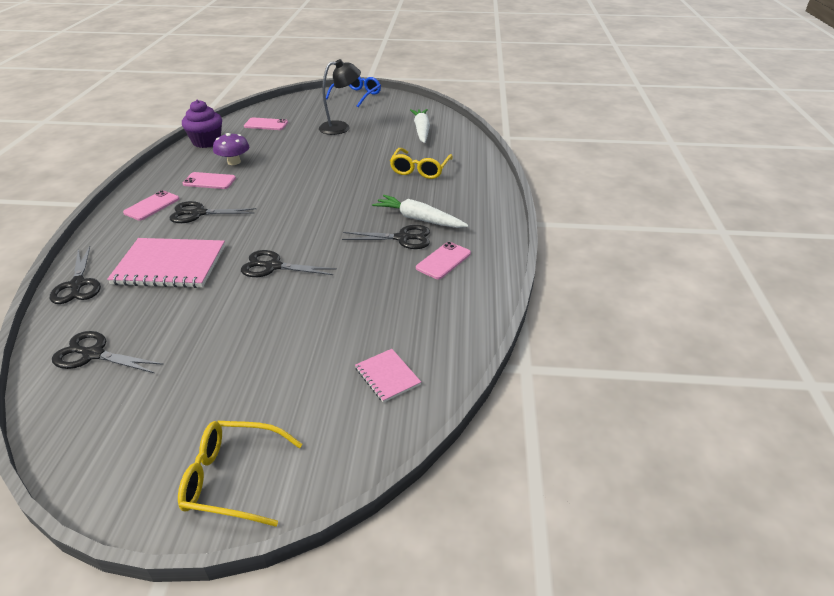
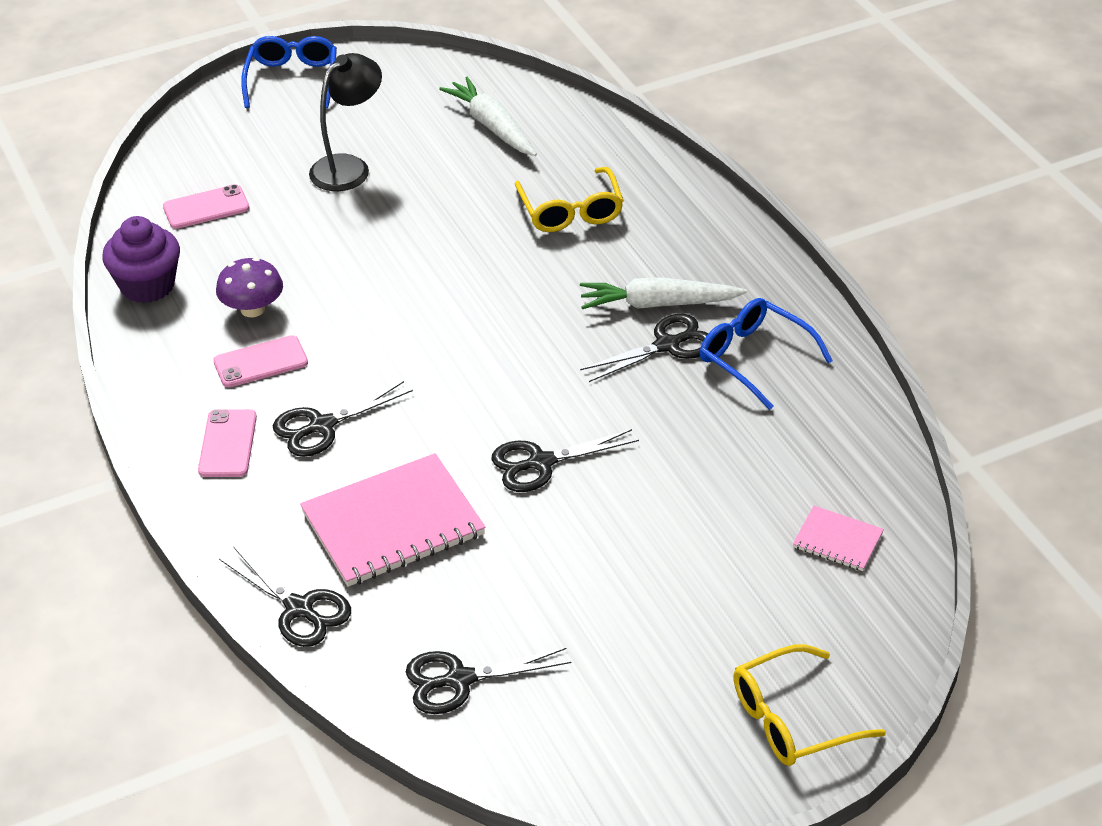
camera: 30 degrees left, 5 degrees up
pink phone [416,242,471,279] -> blue glasses [700,298,833,410]

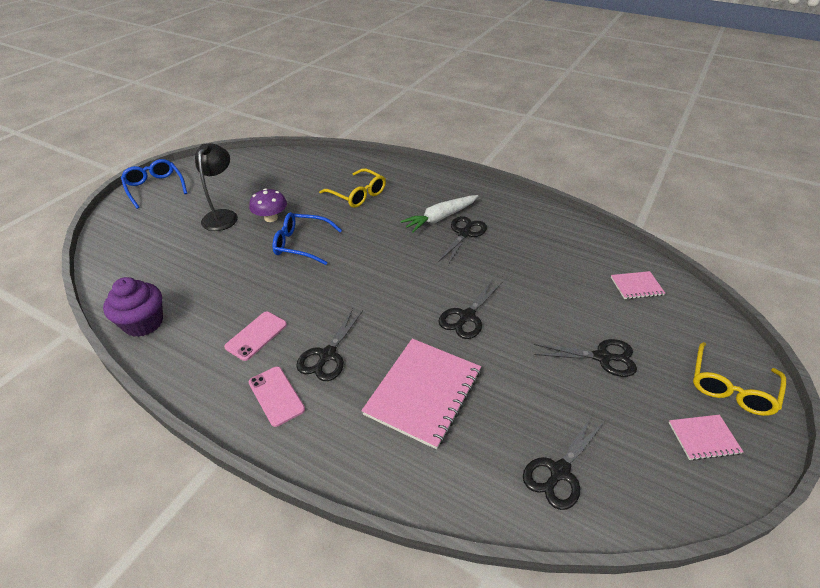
camera: 35 degrees left, 0 degrees up
pink phone [163,184,250,229] -> none
purple mushroom [216,257,283,317] -> purple mushroom moved to [249,188,287,222]
black scissors [219,546,351,647] -> black scissors moved to [534,339,637,377]
white carrot [439,77,537,156] -> none
blue glasses [700,298,833,410] -> blue glasses moved to [272,212,342,265]
none -> pink notebook [669,415,743,460]

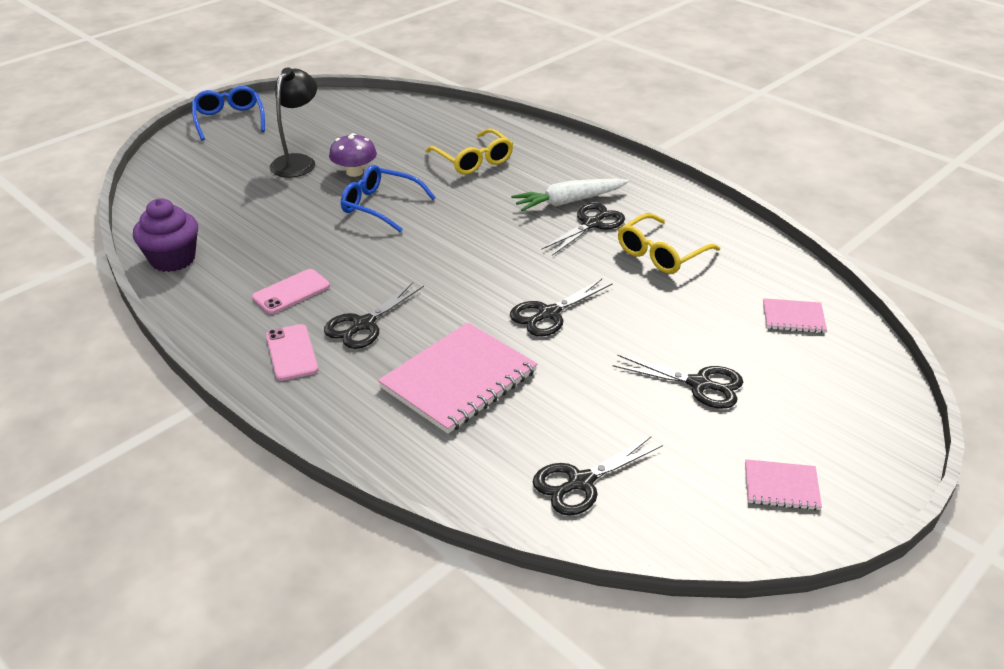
camera: 15 degrees right, 5 degrees down
yellow glasses [693,342,786,416] -> yellow glasses moved to [618,213,720,274]

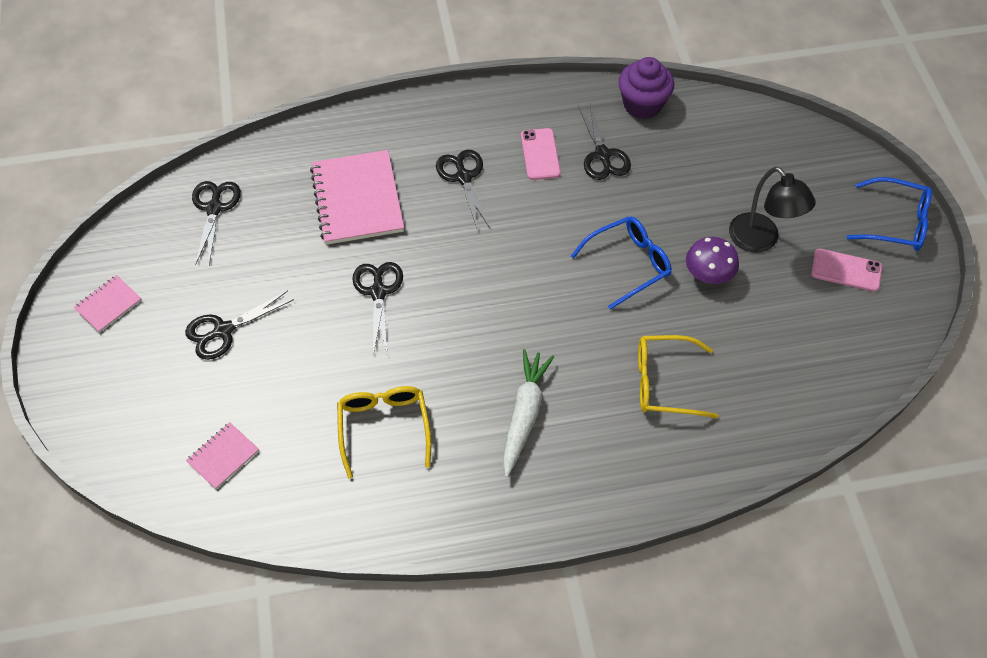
camera: 125 degrees right, 20 degrees up
pink phone [266,324,318,381] -> pink phone moved to [811,248,882,292]
black scissors [541,203,625,256] -> black scissors moved to [578,104,631,180]

